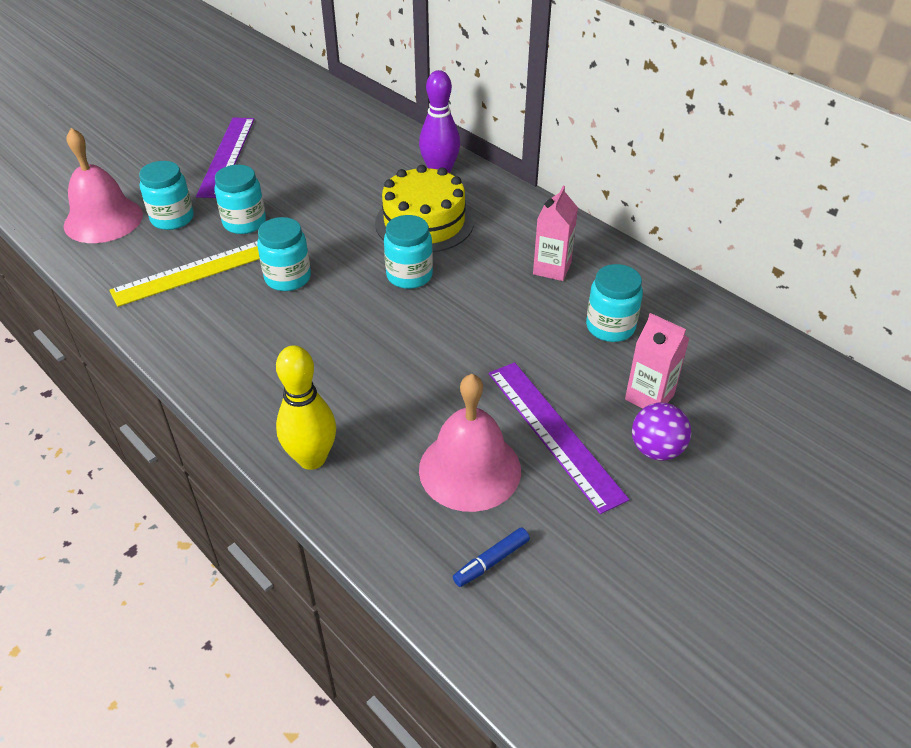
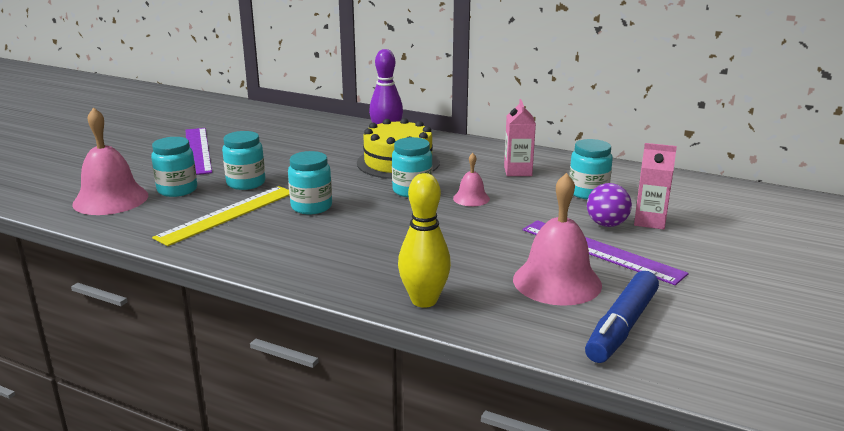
camera: 20 degrees left, 20 degrees down
blue marker [453,527,530,587] -> blue marker [585,271,659,363], size x1.97
purple ball [632,403,691,461] -> purple ball moved to [587,183,632,227]
none -> pink bell [453,153,490,206]

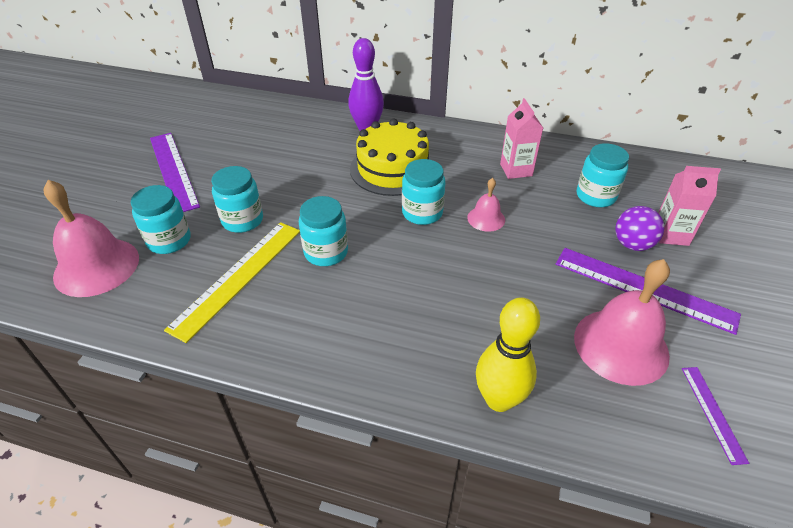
camera: 10 degrees left, 20 degrees up
blue marker [585,271,659,363] -> purple ruler [682,367,749,465]

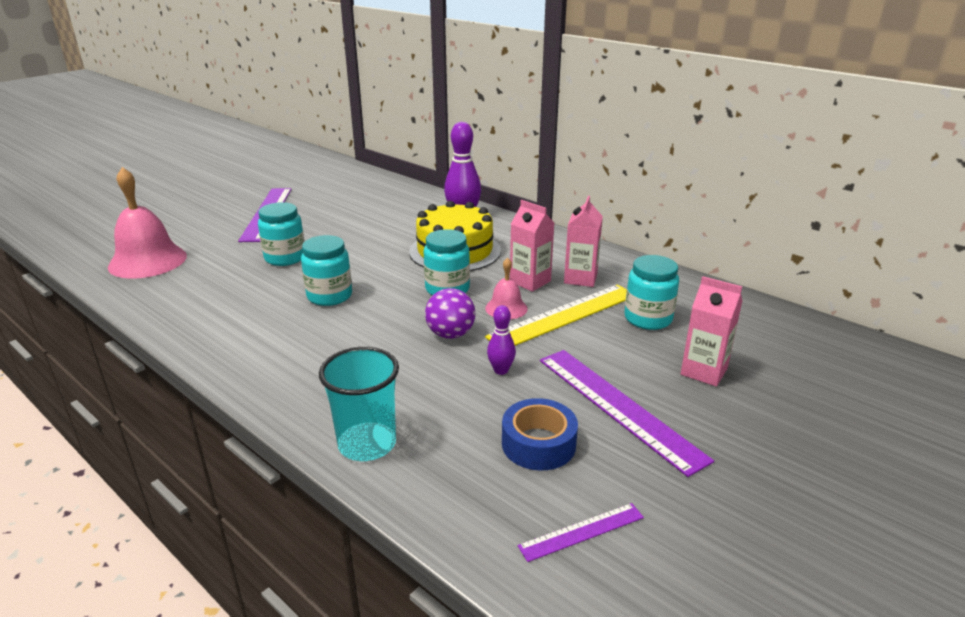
camera: 25 degrees right, 15 degrees down
turquoise jar [131,185,191,254] -> none
yellow ruler [164,222,300,343] -> yellow ruler moved to [485,285,627,346]
yellow bowling pin [476,297,540,412] -> turquoise cup [319,347,399,461]
pink bell [574,259,670,386] -> blue tape [502,398,578,470]
purple ball [615,206,664,251] -> purple ball moved to [425,288,475,339]
purple ruler [682,367,749,465] -> purple ruler turned 45 degrees clockwise [518,503,644,562]
none -> purple bowling pin [487,305,516,375]
none -> pink carton [510,200,554,292]

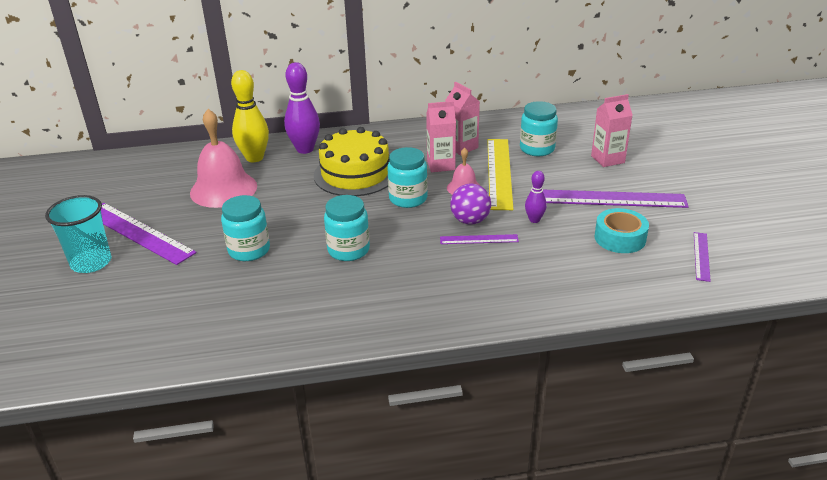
camera: 50 degrees left, 5 degrees up
pink bell [108,167,187,279] -> pink bell moved to [190,109,257,208]
turquoise cup [319,347,399,461] -> turquoise cup moved to [45,195,111,273]
blue tape [502,398,578,470] -> turquoise tape [594,208,649,253]
none -> yellow bowling pin [231,70,269,162]
none -> purple ruler [440,234,519,244]

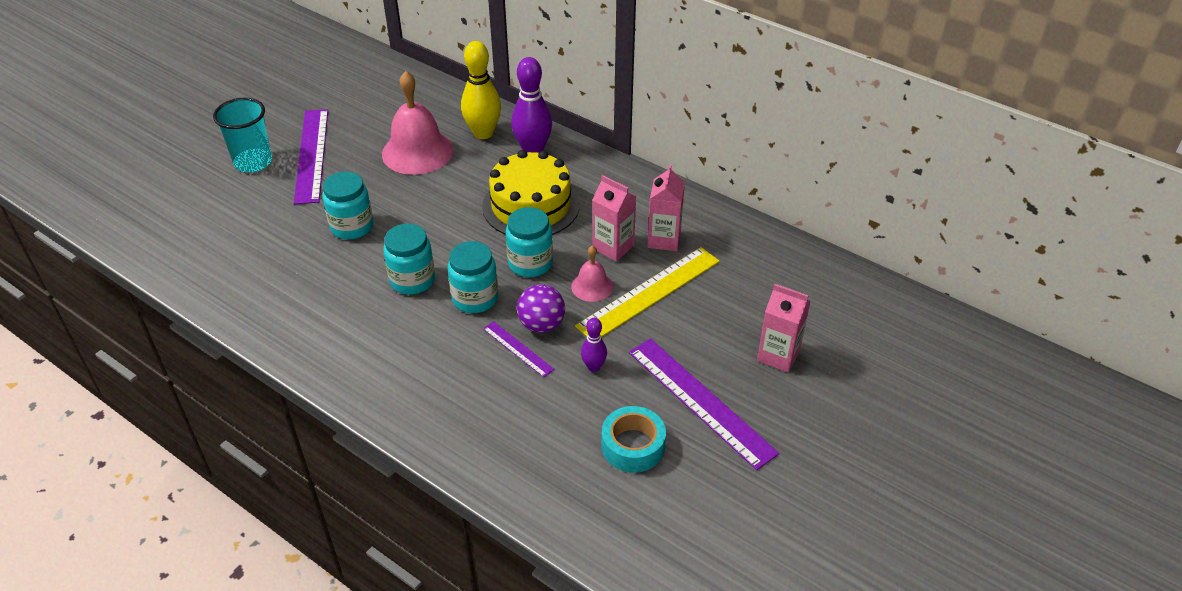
camera: 45 degrees right, 10 degrees up
turquoise jar [520,101,558,156] -> turquoise jar moved to [448,241,498,313]
purple ruler [694,232,711,282] -> none

